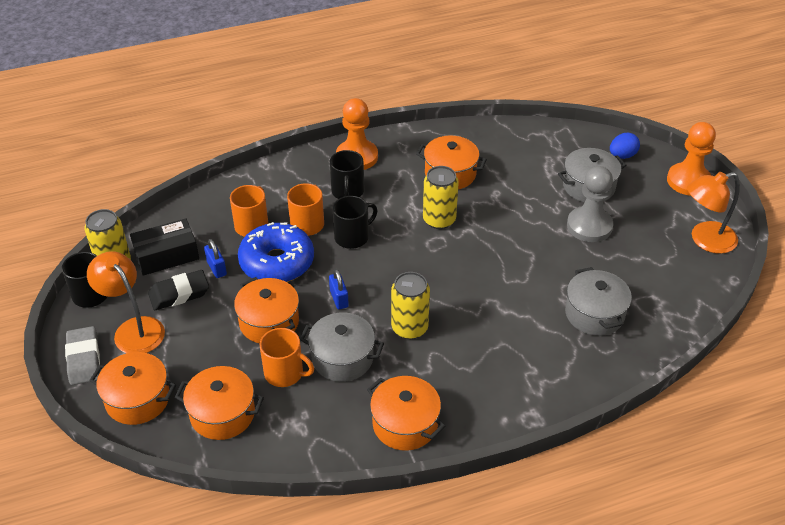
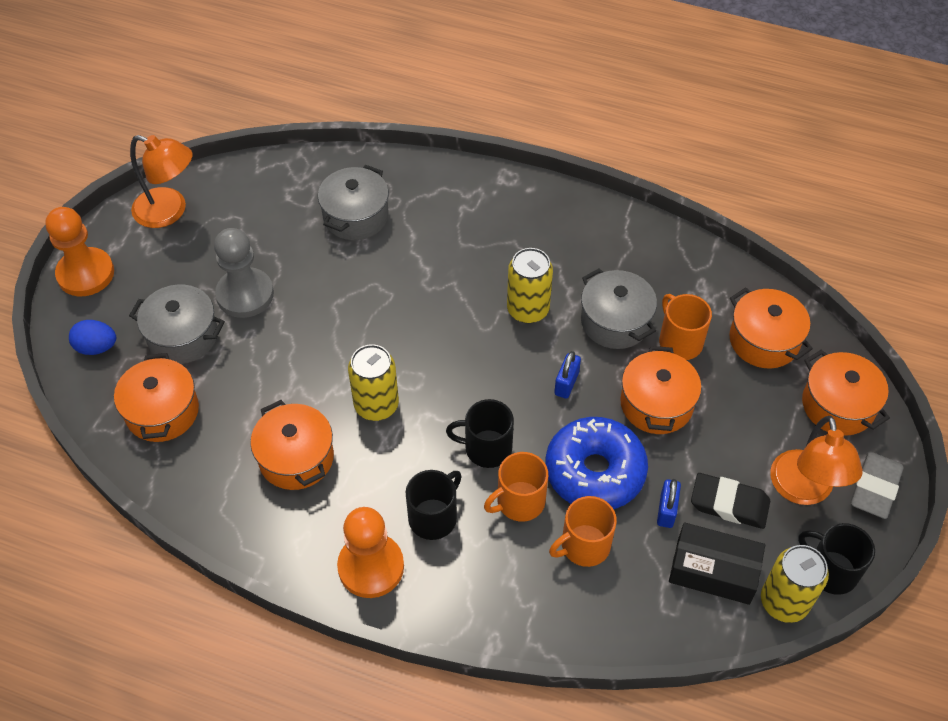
camera: 140 degrees left, 10 degrees up
orange pot [367,376,445,451] -> orange pot moved to [114,353,199,442]

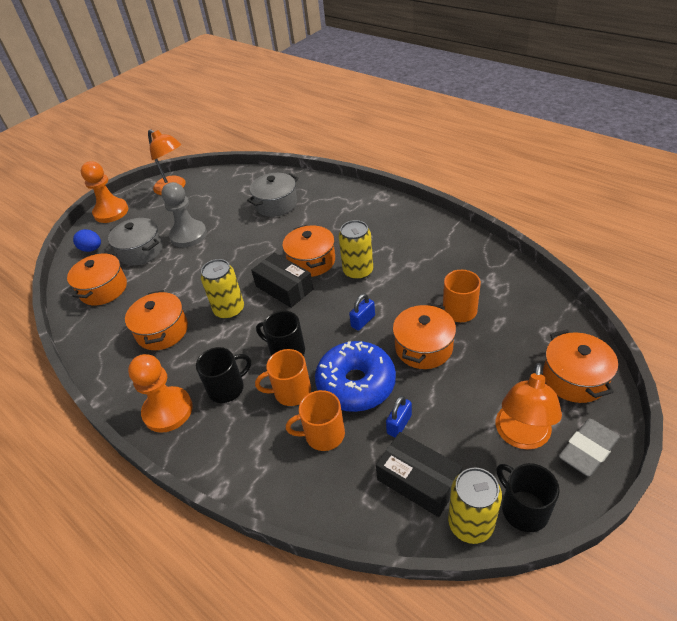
camera: 25 degrees right, 10 degrees down
grey pot [581,269,657,349] -> none
black eraser [691,473,770,529] -> none
orange pot [729,287,813,368] -> orange pot moved to [282,225,335,277]
none -> black box [251,253,313,308]

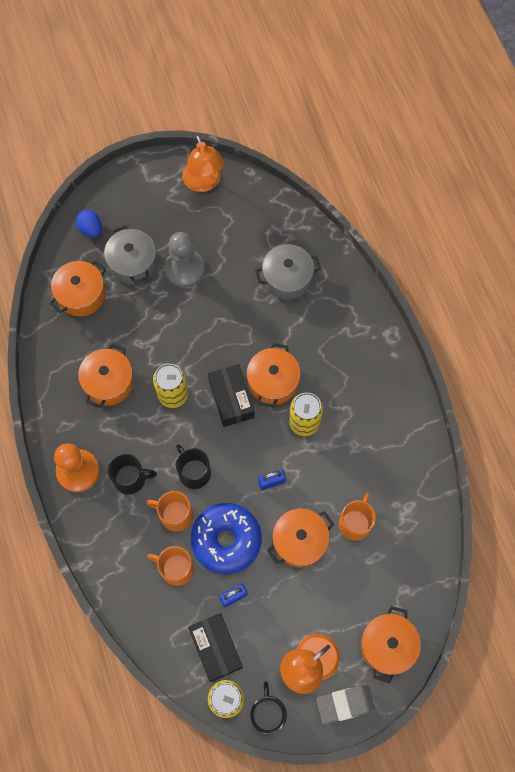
camera: 25 degrees right, 25 degrees up
orange pawn [81,161,128,223] -> none

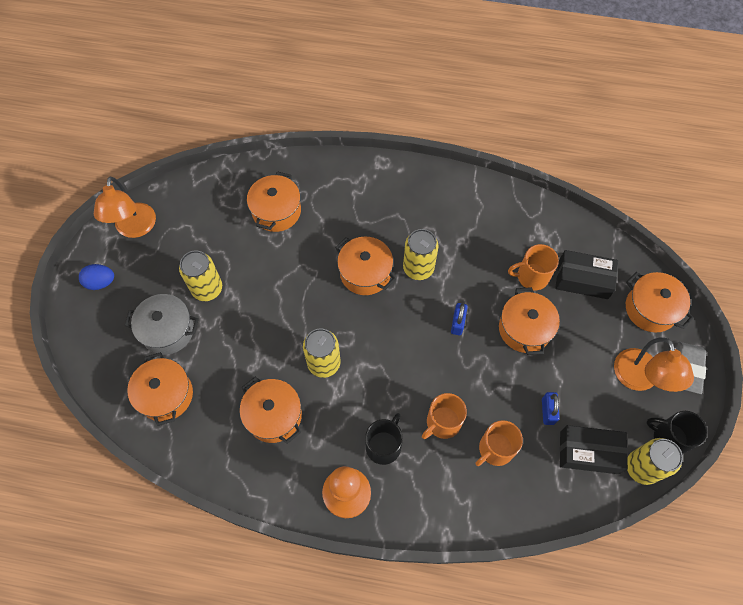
camera: 60 degrees left, 5 degrees down
blue egg [76,210,102,238] -> blue egg moved to [79,264,114,290]
grey pawn [165,232,205,288] -> yellow can [179,251,222,301]
black mug [176,444,211,489] -> none
orange lamp [182,135,224,192] -> orange lamp turned 75 degrees clockwise [94,177,156,238]
blue donut [191,503,262,574] -> none
black box [208,364,254,427] -> black box moved to [555,250,618,299]
grey pot [255,244,321,300] -> orange pot [247,171,301,232]
orange mug [339,493,376,541] -> orange mug turned 60 degrees counterclockwise [508,244,559,290]

